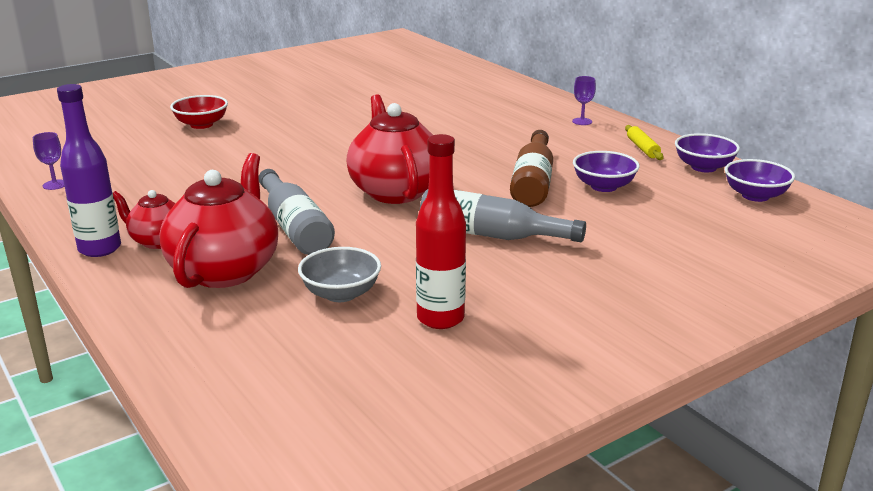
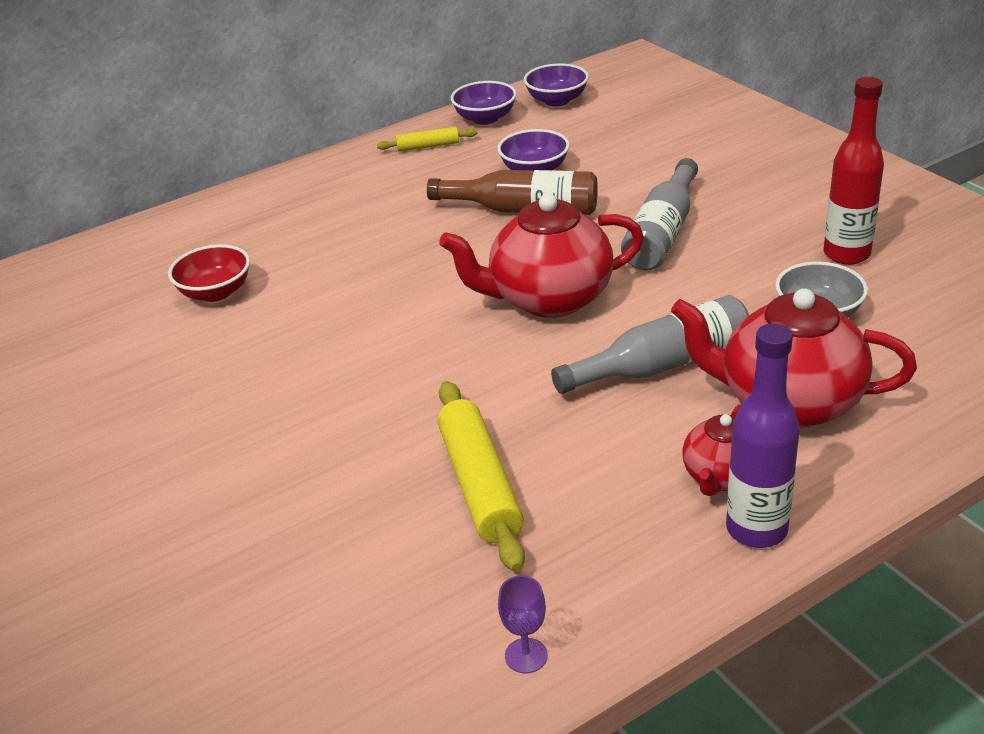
camera: 85 degrees left, 10 degrees up
red bowl [170,95,228,129] -> red bowl moved to [168,244,250,302]
purple goblet [572,76,596,125] -> none
none -> yellow rolling pin [437,381,525,572]

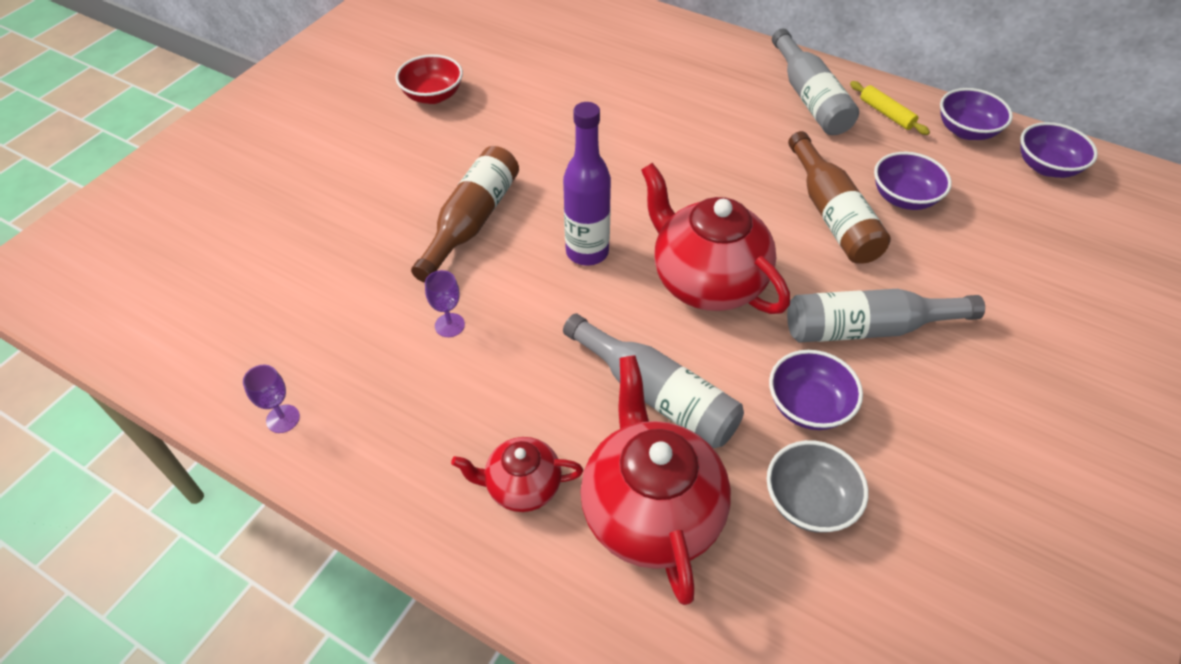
camera: 60 degrees right, 15 degrees up
red bowl [168,244,250,302] -> red bowl moved to [395,54,463,104]
yellow rolling pin [437,381,525,572] -> purple goblet [425,270,465,337]
purple bottle [726,324,800,548] -> purple bottle moved to [563,102,611,266]
red bottle [824,77,884,265] -> none
none -> brown bottle [411,146,519,283]
none -> purple bowl [769,350,863,430]
none -> grey bottle [772,29,859,135]

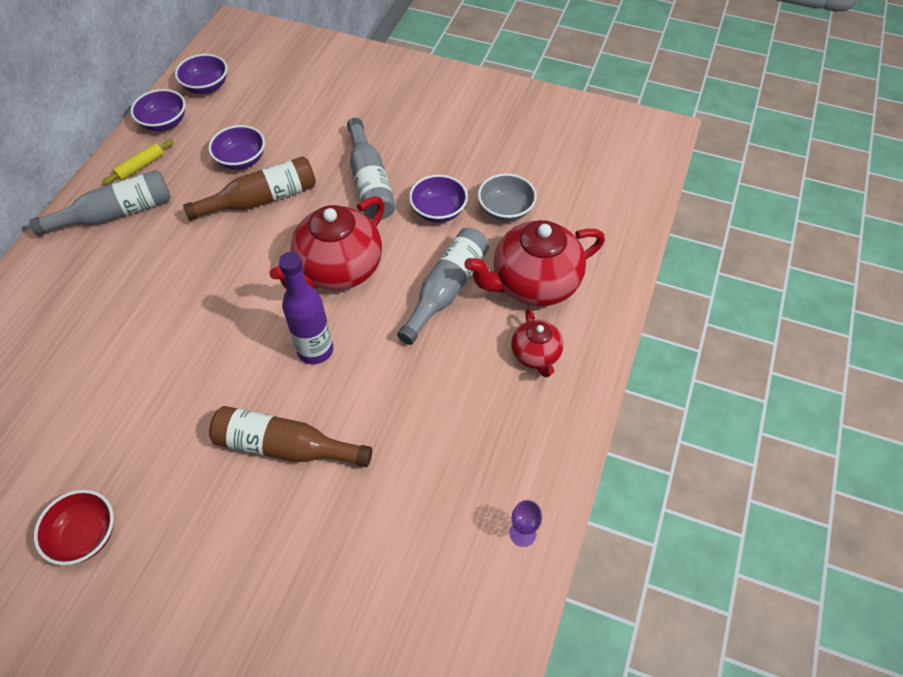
camera: 100 degrees left, 5 degrees up
purple goblet [425,270,465,337] -> none

